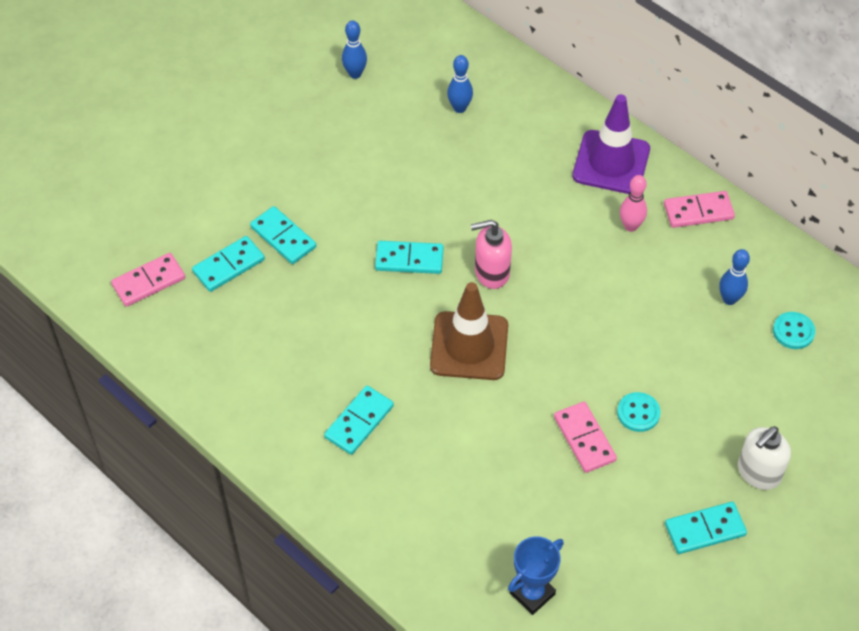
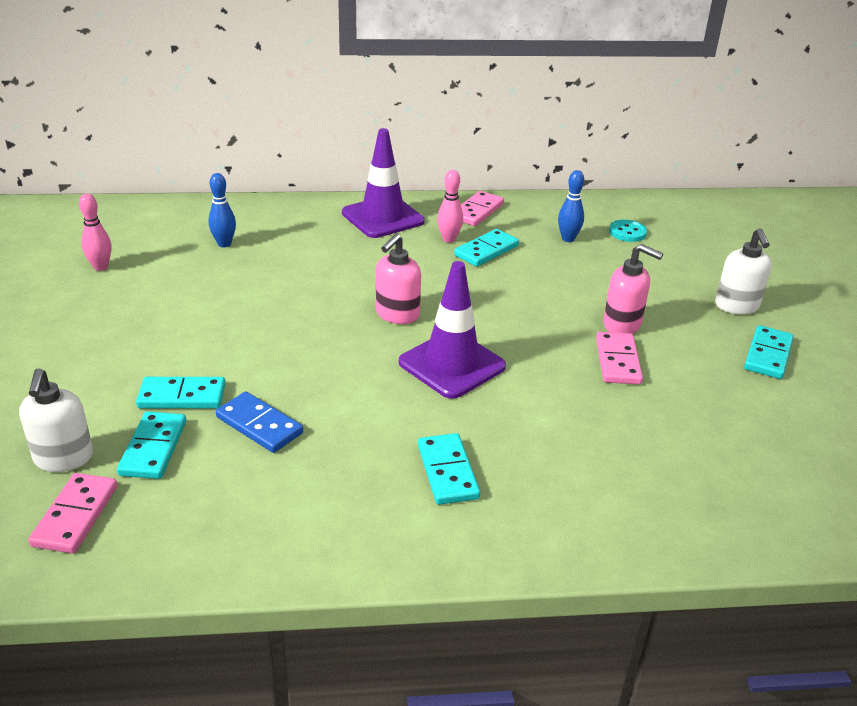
camera: 50 degrees left, 20 degrees down
blue bowling pin [342,21,367,79] -> pink bowling pin [79,194,111,271]
turquoise domino [375,241,444,274] -> turquoise domino moved to [454,229,519,267]
brown traffic cone [430,282,508,380] -> purple traffic cone [399,261,506,399]
blue trophy [508,536,564,615] -> none
pink domino [554,402,617,473] -> pink domino turned 75 degrees clockwise [596,332,643,384]
turquoise button [617,392,661,432] -> pink soap dispenser [603,244,664,334]
none -> white soap dispenser [19,368,93,472]
none -> blue domino [216,392,303,453]

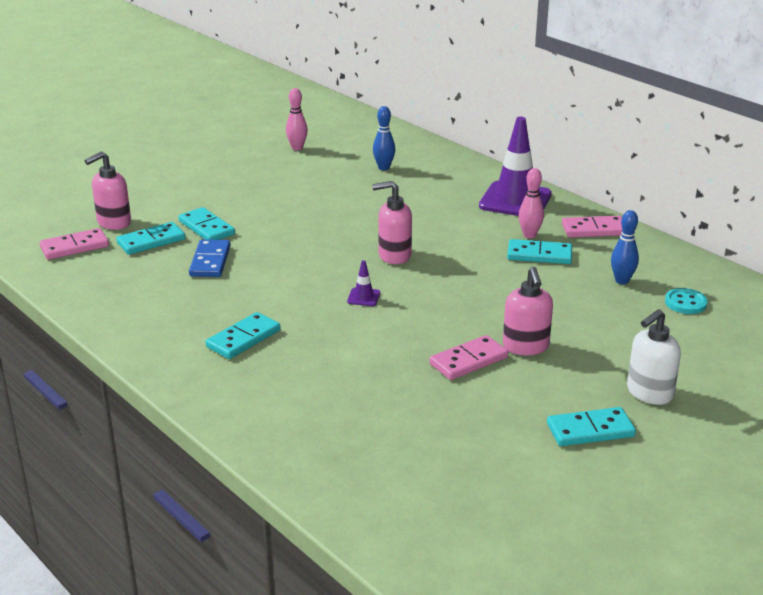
camera: 55 degrees right, 5 degrees down
white soap dispenser [19,368,93,472] -> pink soap dispenser [85,152,131,230]
purple traffic cone [399,261,506,399] -> purple traffic cone [347,260,380,306], size x0.41

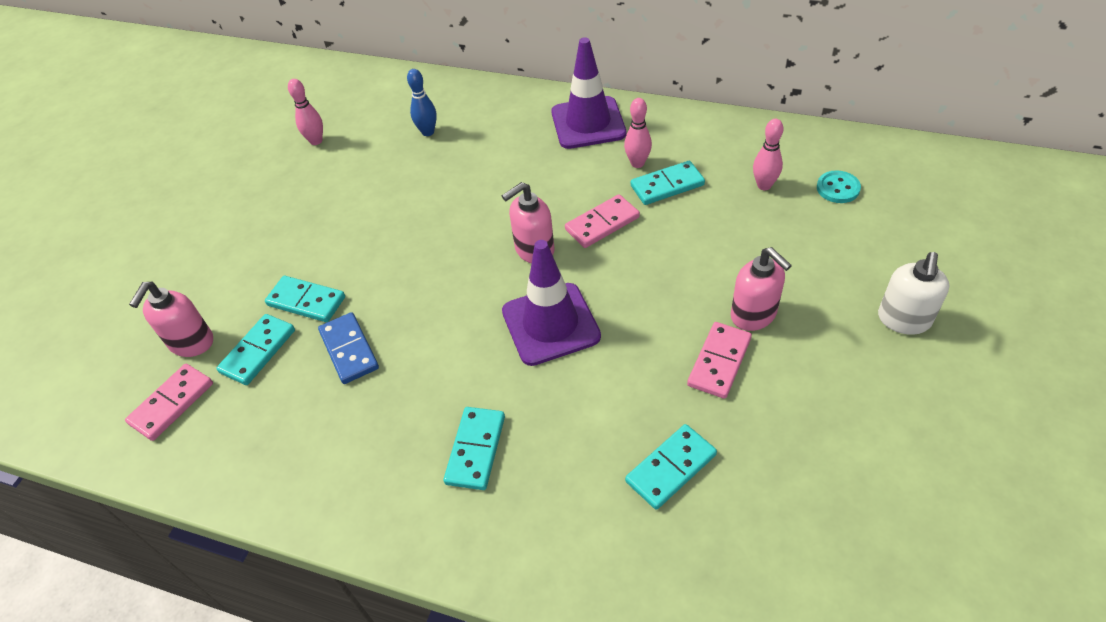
camera: 25 degrees left, 20 degrees up
purple traffic cone [347,260,380,306] -> purple traffic cone [502,240,601,366], size x2.46
turquoise domino [547,407,636,446] -> turquoise domino moved to [625,424,717,510]
pink domino [562,216,622,237] -> pink domino moved to [565,194,640,248]
blue bowling pin [611,210,639,284] -> pink bowling pin [753,119,783,190]

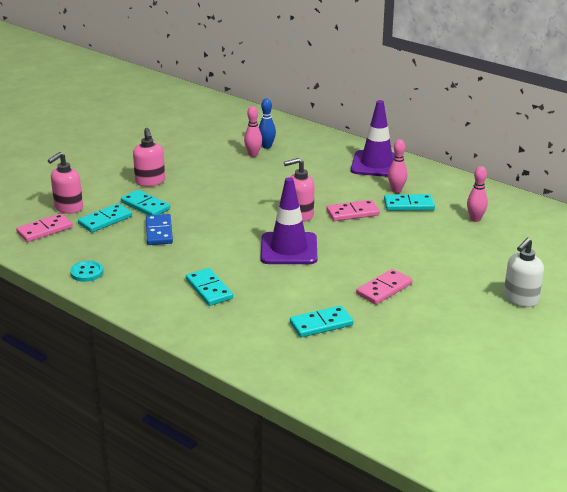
camera: 15 degrees right, 20 degrees down
pink bowling pin [288,79,323,145] -> pink bowling pin moved to [244,106,262,157]
turquoise domino [443,407,505,490] -> turquoise domino turned 60 degrees counterclockwise [186,268,233,306]
pink soap dispenser [731,247,792,331] -> pink soap dispenser moved to [133,128,165,187]
turquoise button [817,171,861,203] -> turquoise button moved to [70,261,103,282]

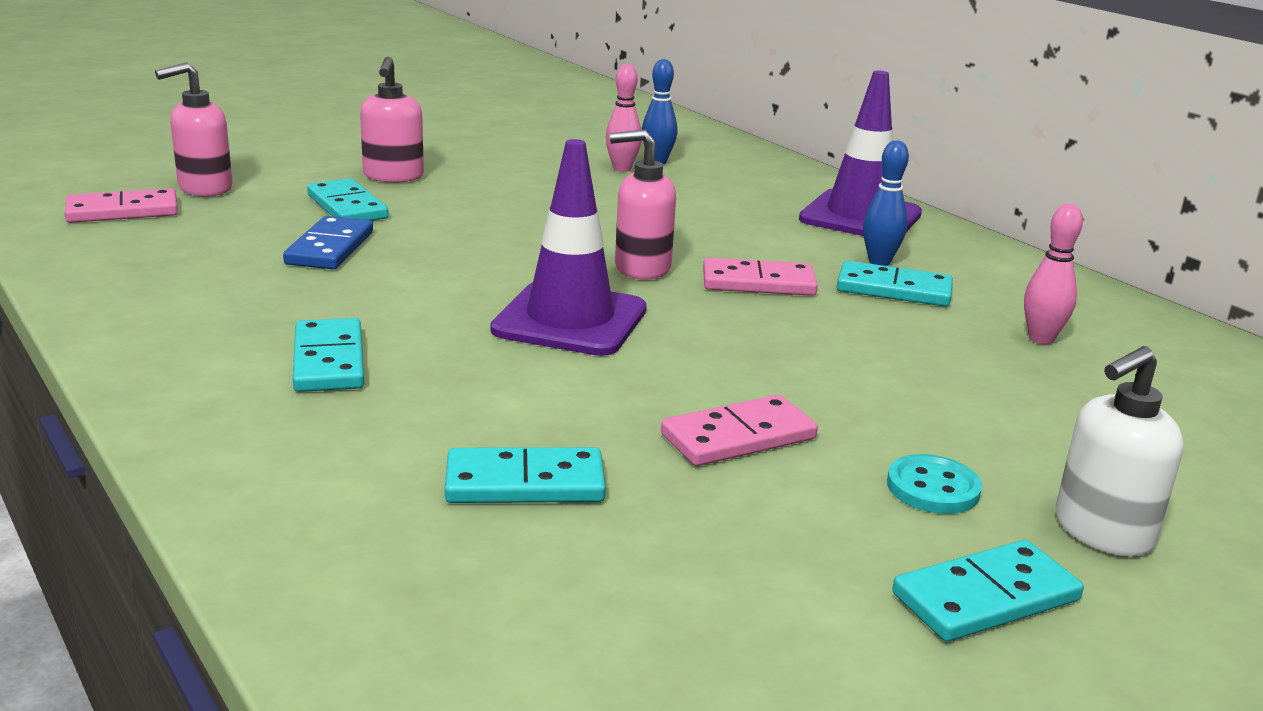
camera: 15 degrees right, 5 degrees down
turquoise button [70,261,103,282] -> turquoise button moved to [887,454,982,514]
turquoise domino [78,203,132,233] -> turquoise domino moved to [892,540,1084,642]
pink bowling pin [388,139,407,193] -> blue bowling pin [863,140,909,266]

